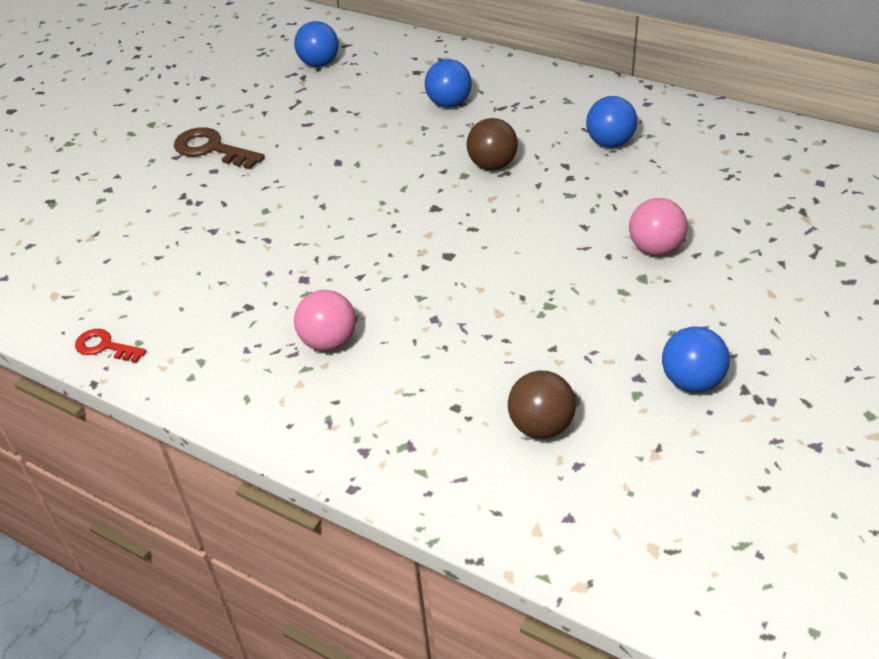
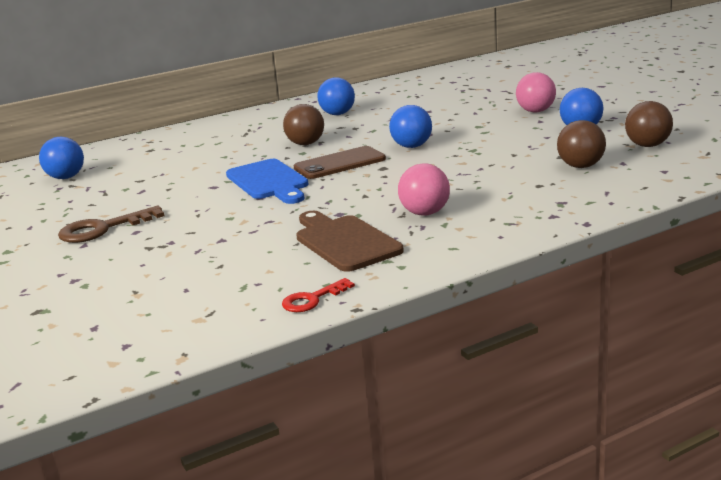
camera: 60 degrees left, 20 degrees down
blue ball [425,59,472,108] -> blue ball moved to [389,105,432,148]
pink ball [629,198,688,255] -> pink ball moved to [516,72,556,112]
none -> blue cutting board [226,159,308,204]
none -> brown phone [294,146,386,179]
none -> brown cutting board [296,211,404,272]
none -> brown ball [625,101,673,147]

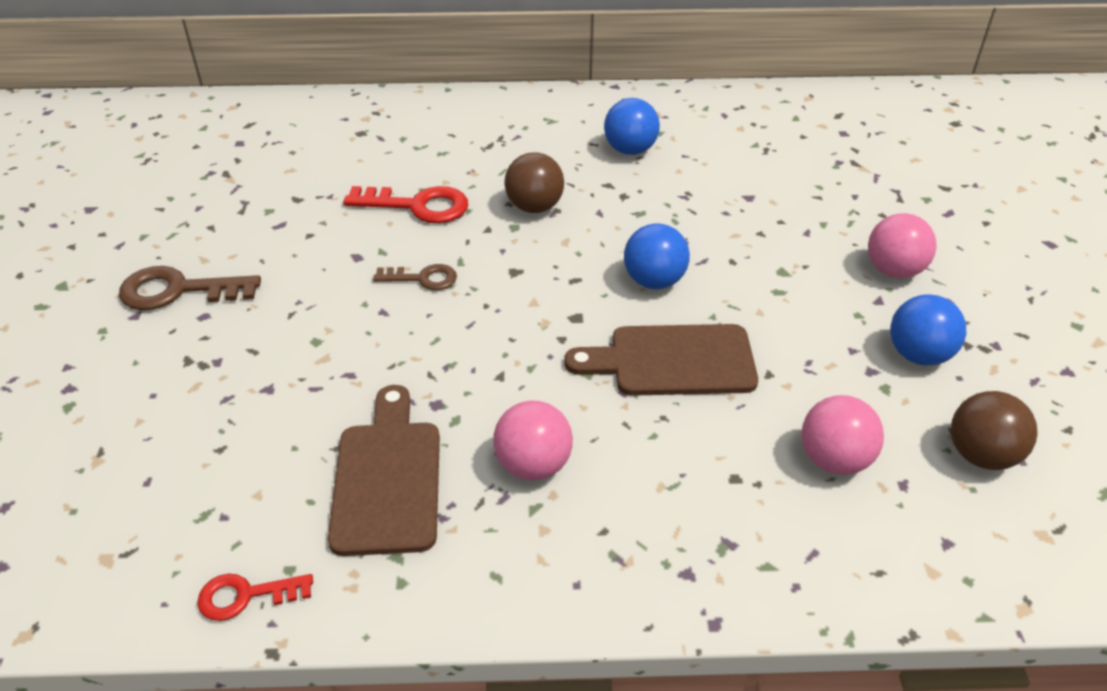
camera: 25 degrees right, 20 degrees up
blue ball [39,137,84,179] -> none
blue cutting board [226,159,308,204] -> brown key [373,264,457,290]
brown phone [294,146,386,179] -> none
brown ball [557,120,606,168] -> pink ball [801,395,884,475]
none -> red key [343,186,468,223]
none -> brown cutting board [564,324,758,396]

